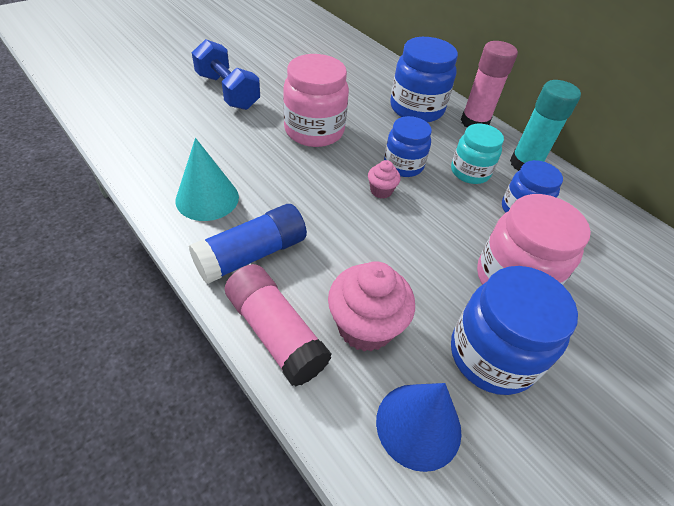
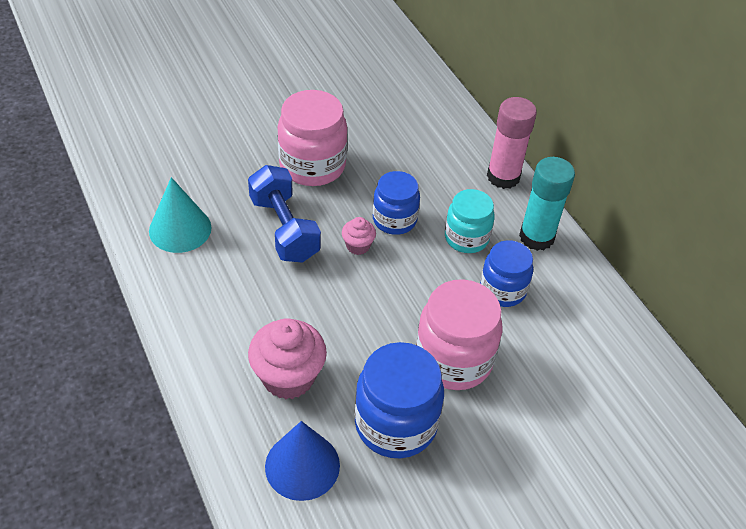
camera: 15 degrees right, 0 degrees up
blue glue stick [189,204,307,284] -> none
blue dumbbell [192,39,260,110] -> blue dumbbell moved to [248,165,321,263]
pink glue stick [225,264,331,387] -> none
blue jar [391,37,458,123] -> none

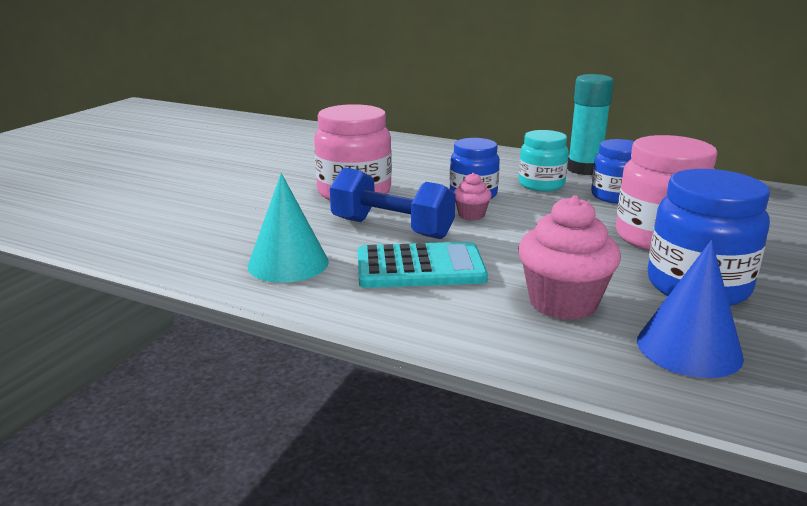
camera: 35 degrees left, 25 degrees down
pink glue stick [487,97,537,189] -> none
none -> turquoise calculator [358,242,488,288]

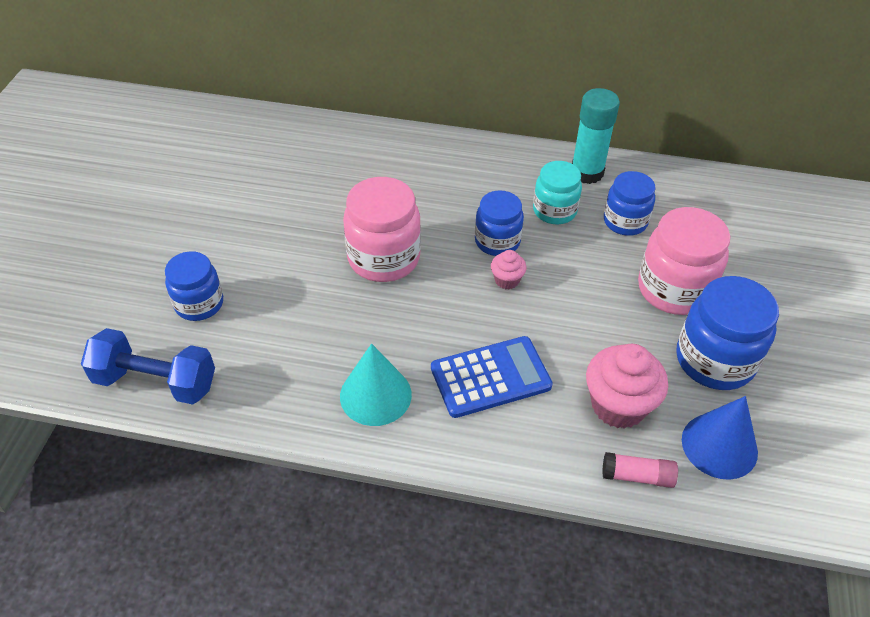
camera: 15 degrees left, 25 degrees up
blue dumbbell [330,168,456,239] -> blue dumbbell moved to [81,328,215,405]
turquoise calculator [358,242,488,288] -> blue calculator [431,336,553,418]
none -> blue jar [165,251,223,321]
none -> pink glue stick [602,452,678,488]

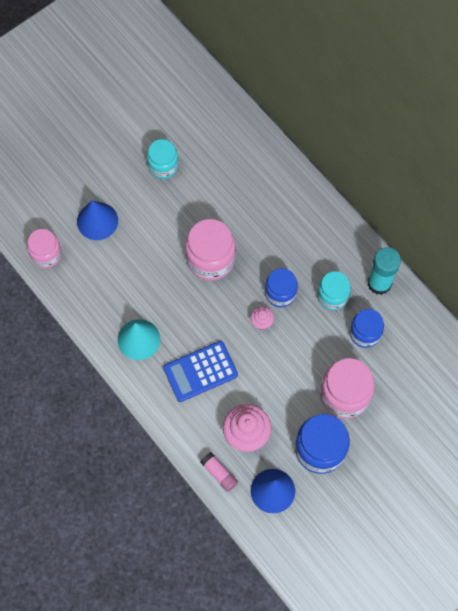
camera: 40 degrees right, 20 degrees up
blue dumbbell [81,328,215,405] -> pink jar [27,229,62,268]
blue jar [165,251,223,321] -> blue cone [77,200,118,240]
blue calculator [431,336,553,418] -> blue calculator turned 135 degrees clockwise [163,341,238,402]
none -> turquoise jar [147,139,179,179]

